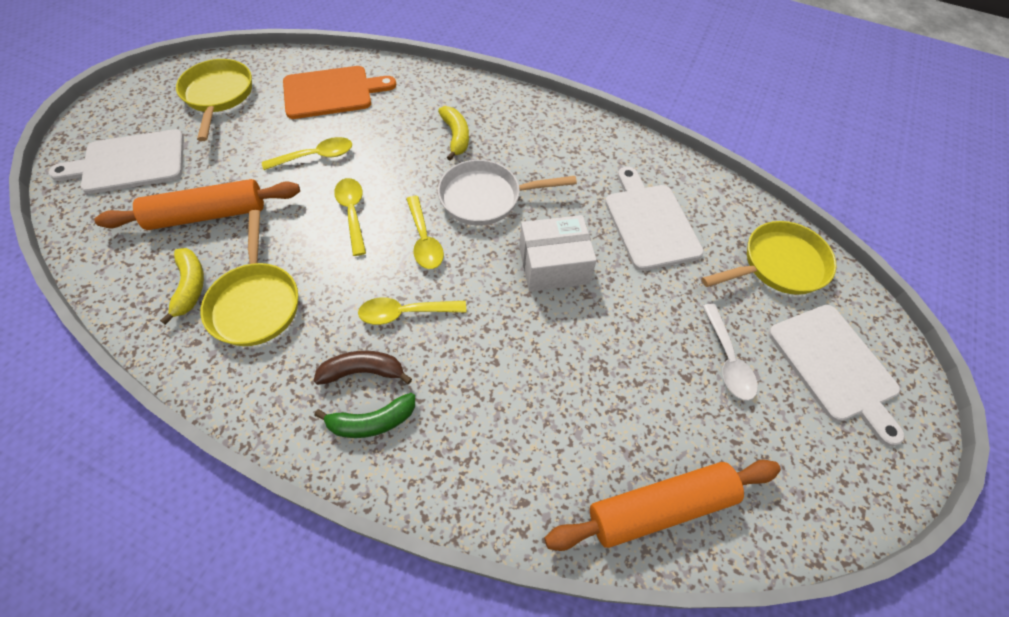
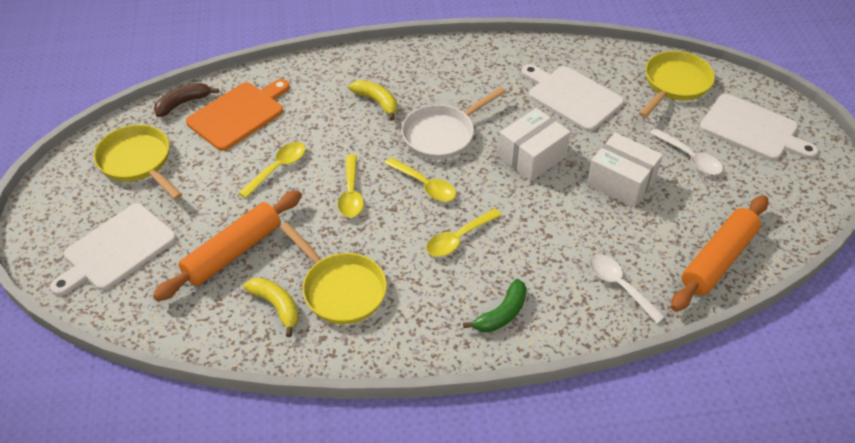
camera: 30 degrees left, 10 degrees down
brown banana [313,351,412,385] -> brown banana moved to [154,83,219,117]
yellow spoon [334,178,366,256] -> yellow spoon turned 135 degrees counterclockwise [338,155,364,218]
none -> white box [587,133,663,207]
none -> white spoon [589,254,665,324]

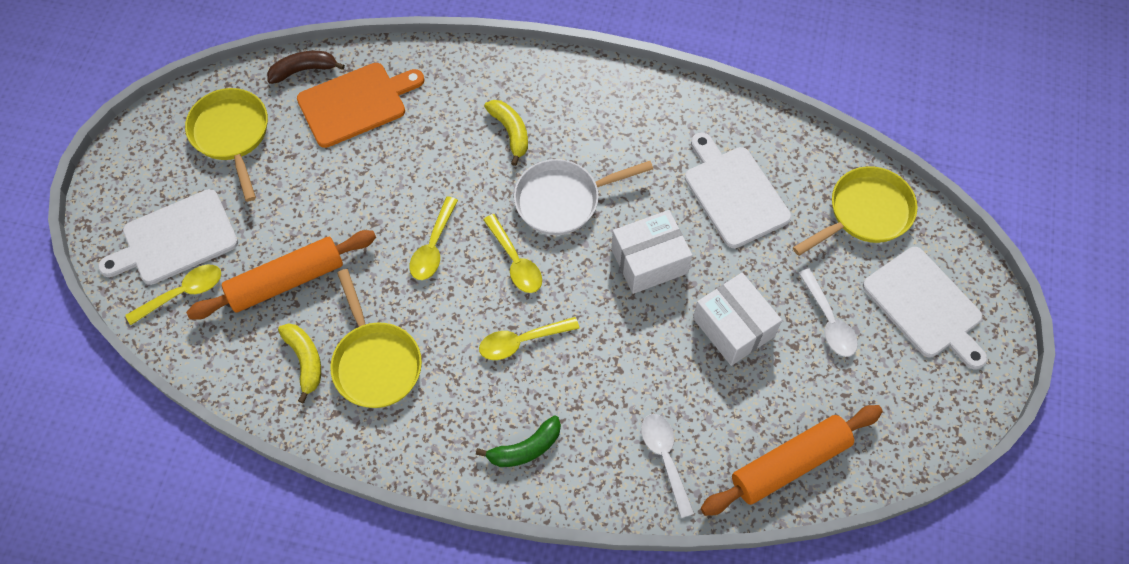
camera: 20 degrees right, 15 degrees up
yellow spoon [239,142,306,198] -> yellow spoon moved to [125,265,221,325]

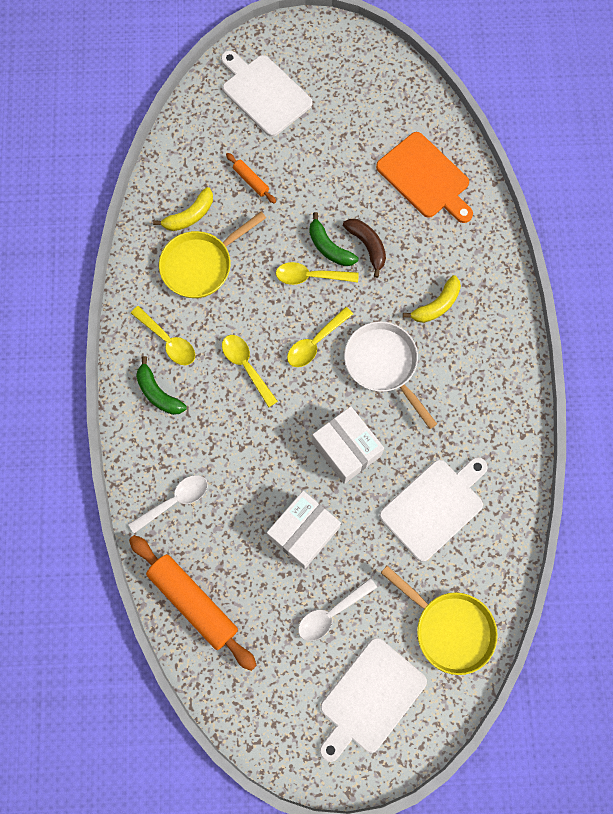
camera: 75 degrees right, 10 degrees up
yellow spoon [125,265,221,325] -> yellow spoon moved to [131,306,195,365]
yellow pan [185,88,268,202] -> none
orange rolling pin [186,230,376,320] -> orange rolling pin [226,153,276,204], size x0.46
brown banana [267,51,345,84] -> brown banana moved to [343,219,386,278]
none -> green banana [309,212,358,266]

